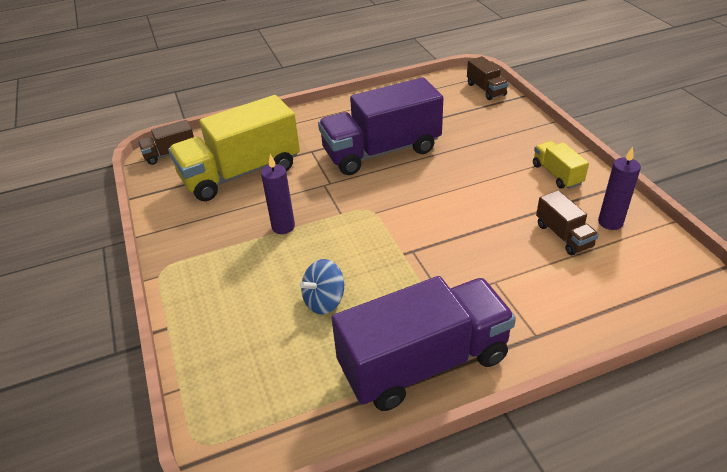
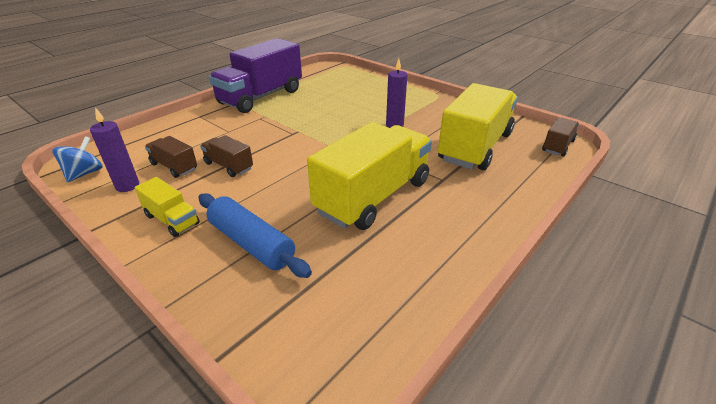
camera: 150 degrees right, 5 degrees down
blue spinning top [300,259,344,314] -> blue spinning top moved to [52,136,103,182]
purple truck [318,77,443,175] -> yellow truck [307,122,432,230]
brown truck [467,56,508,100] -> brown truck moved to [200,135,253,177]
none -> blue rolling pin [198,193,312,278]

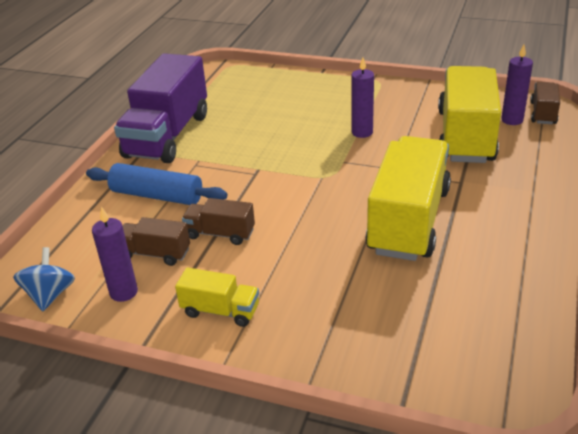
camera: 20 degrees left, 0 degrees up
blue rolling pin [198,193,312,278] -> blue rolling pin moved to [86,163,227,205]
none -> purple candle [501,45,533,125]

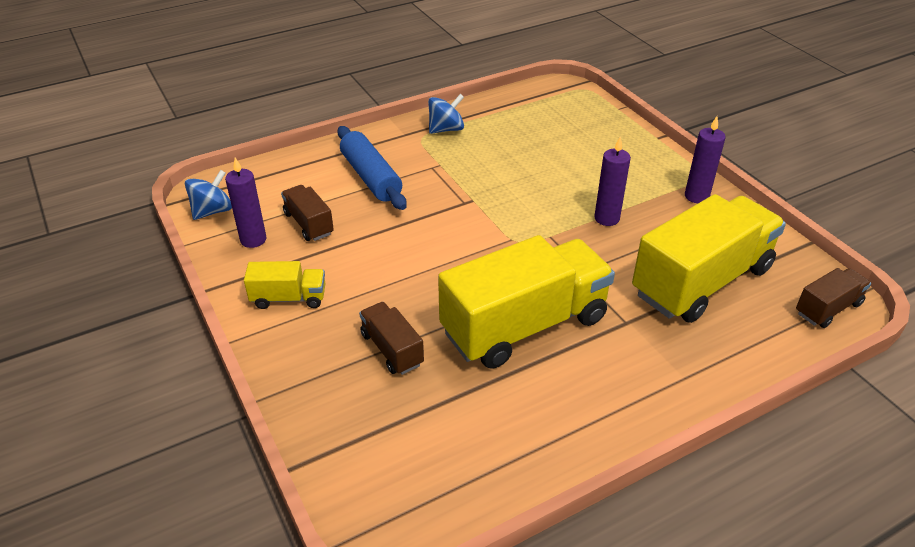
camera: 40 degrees right, 5 degrees up
purple truck [114,53,207,163] -> blue spinning top [428,94,464,134]
yellow truck [175,267,259,327] -> yellow truck turned 60 degrees counterclockwise [244,261,325,309]
brown truck [182,198,255,245] -> brown truck moved to [359,302,424,375]
purple candle [501,45,533,125] -> purple candle moved to [685,116,726,203]

